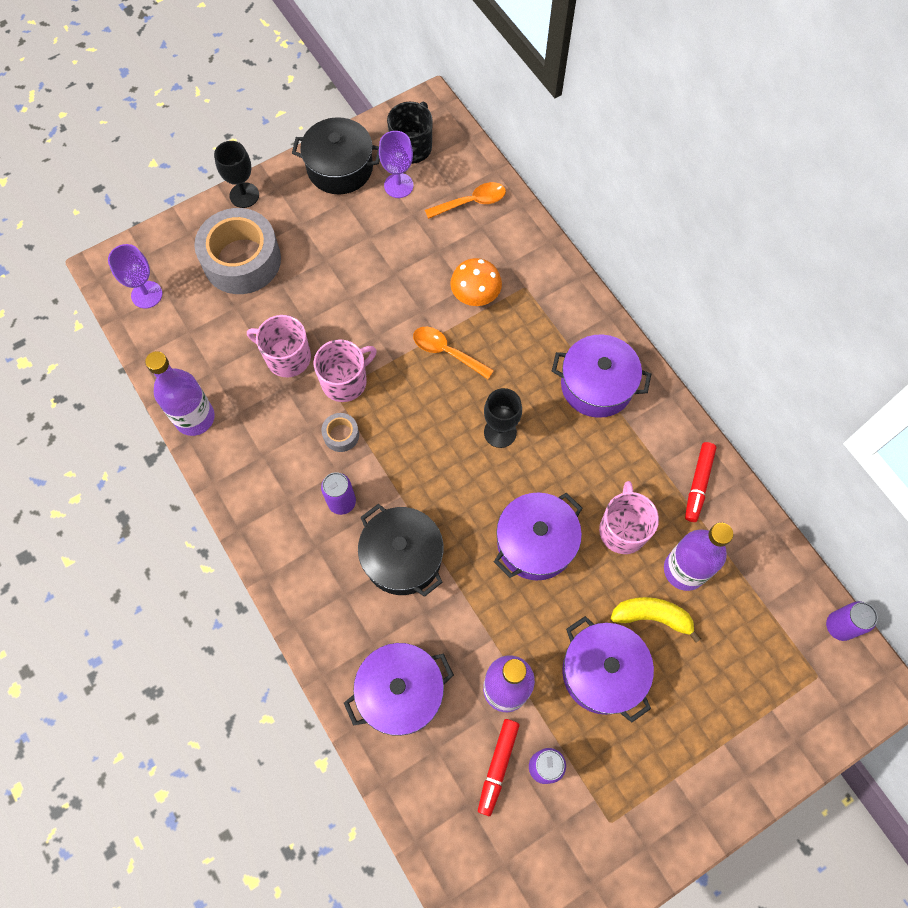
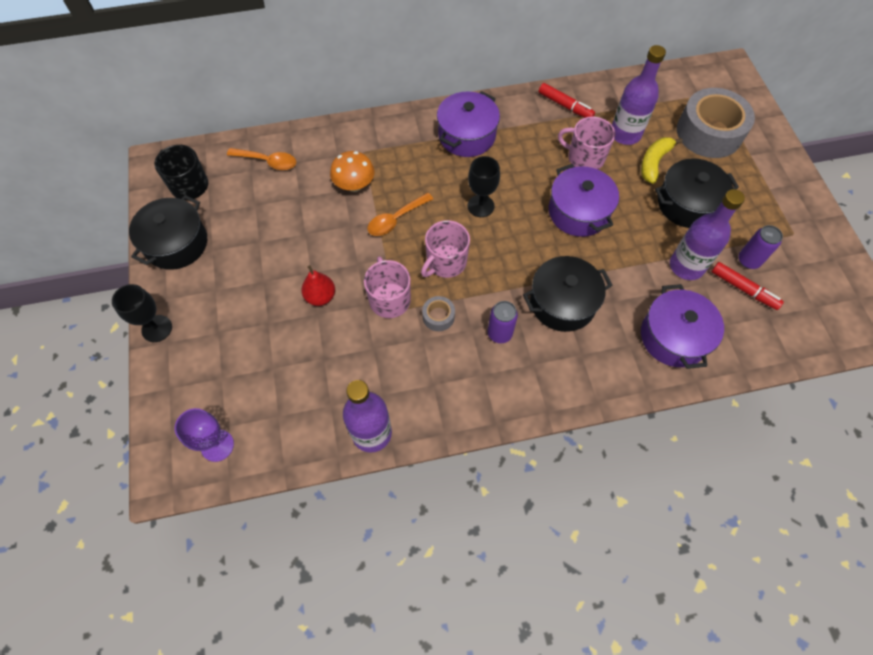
camera: 70 degrees left, 5 degrees down
grey tape [194,208,281,294] -> grey tape moved to [677,88,755,158]
pink mug [247,315,311,377] -> pink mug moved to [421,220,470,278]
purple goblet [379,131,414,198] -> none
orange spoon [425,182,506,219] -> orange spoon turned 105 degrees clockwise [227,148,296,170]
purple pot [562,616,654,722] -> black pot [655,158,739,228]
purple can [826,601,878,641] -> none
none -> red pear [301,265,335,306]

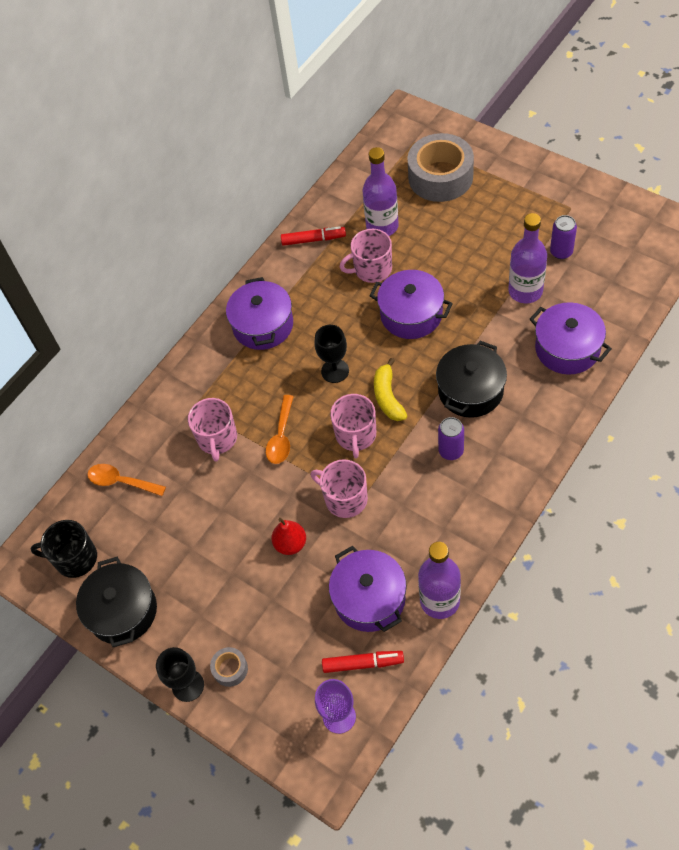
camera: 35 degrees left, 5 degrees down
orange spoon [227,148,296,170] -> orange spoon turned 135 degrees counterclockwise [87,464,166,496]
orange mushroom [330,151,375,192] -> pink mug [188,398,237,462]
grey tape [422,296,455,331] -> grey tape moved to [210,647,248,687]
yellow banana [641,137,683,184] -> yellow banana moved to [374,358,407,421]
black pot [655,158,739,228] -> none
red marker [711,262,784,310] -> red marker moved to [322,651,404,673]
none -> purple pot [329,546,407,632]

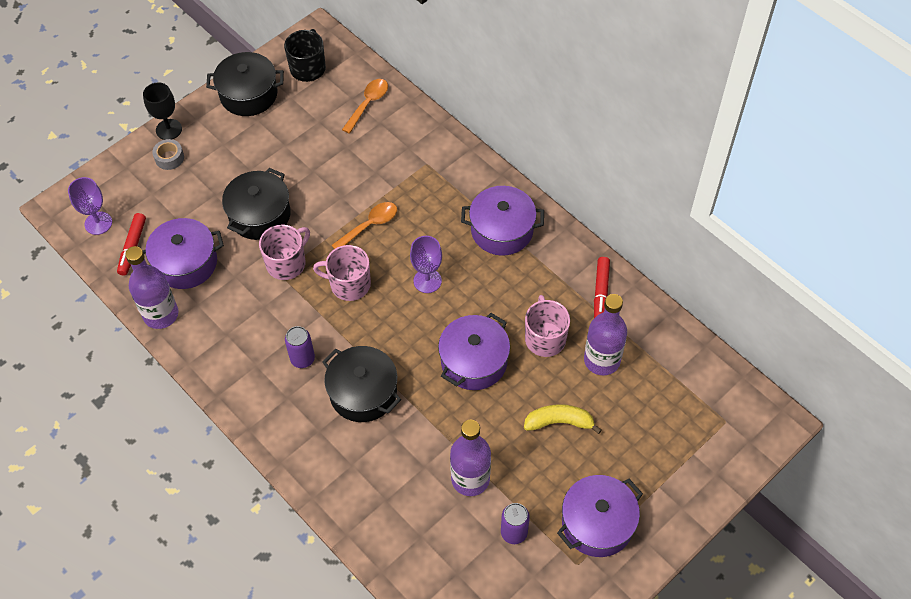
camera: 95 degrees right, 0 degrees up
pink mug [188,398,237,462] -> none
orange spoon [266,395,294,464] -> orange spoon turned 120 degrees clockwise [331,202,397,249]
red pear [271,518,306,555] -> black pot [222,168,291,240]
black goblet [314,325,349,383] -> purple goblet [410,236,442,293]
yellow banana [374,358,407,421] -> yellow banana moved to [524,404,602,434]
grey tape [407,133,474,202] -> none
purple pot [530,302,612,375] -> purple pot moved to [557,475,643,557]

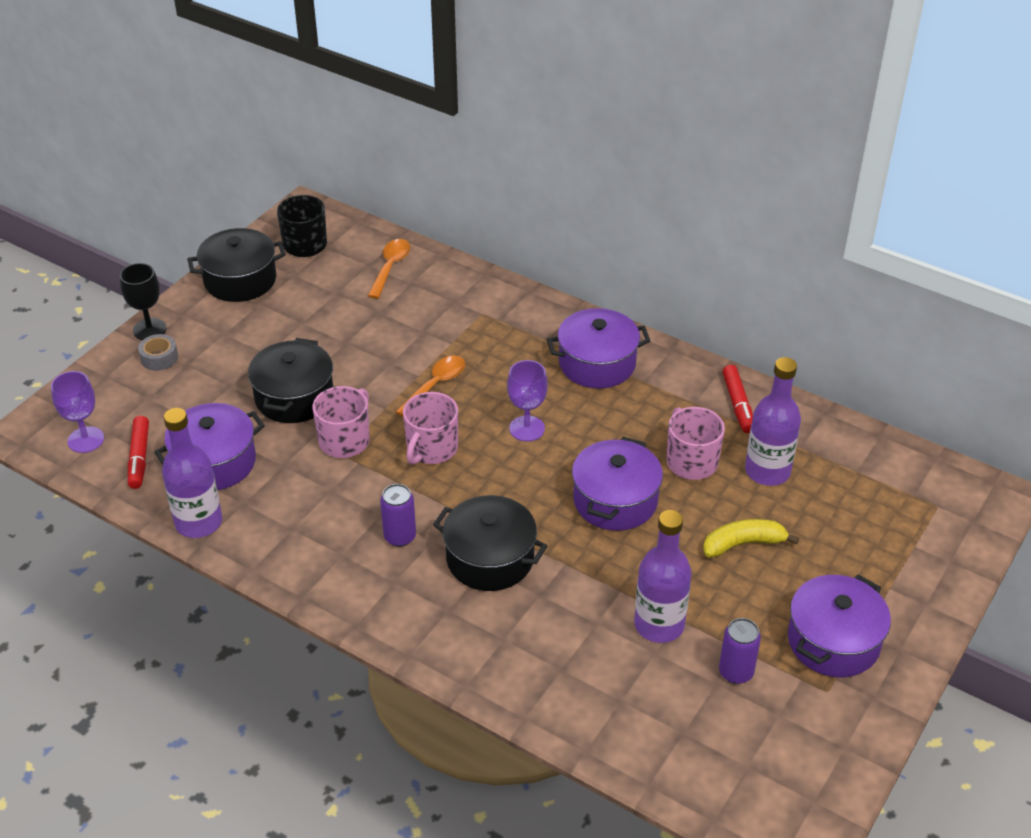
camera: 15 degrees left, 15 degrees down
pink mug [313,245,371,301] -> pink mug turned 60 degrees counterclockwise [403,392,458,465]

